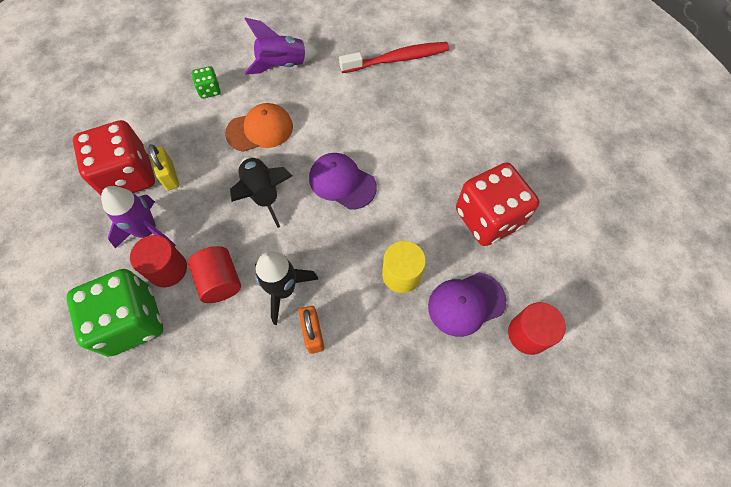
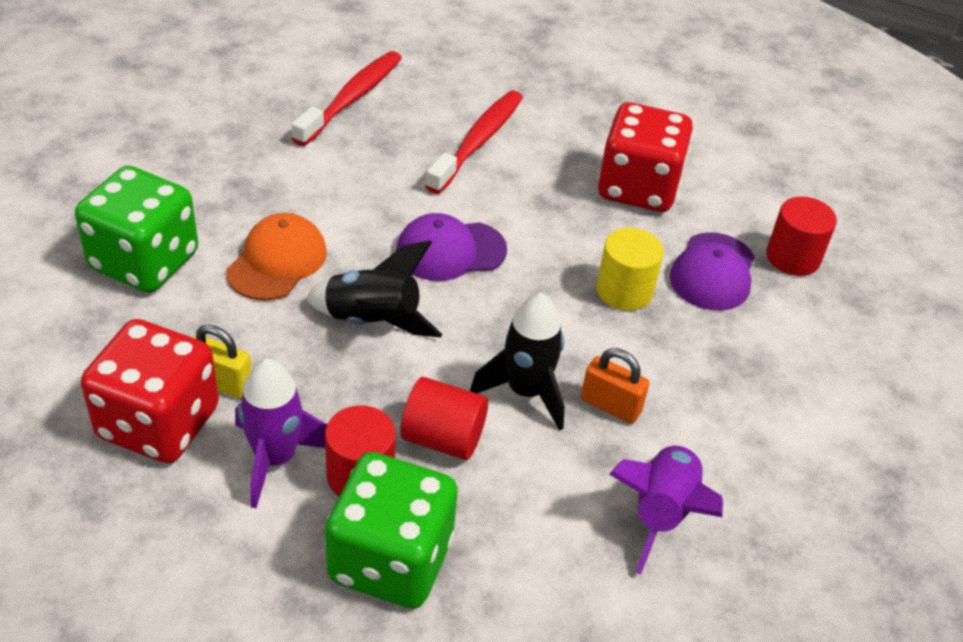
camera: 50 degrees left, 20 degrees down
green dice [192,66,221,99] -> green dice [75,166,198,293], size x2.23
purple rocket [244,18,318,75] -> purple rocket moved to [609,444,723,574]
none -> red toothbrush [425,90,523,194]

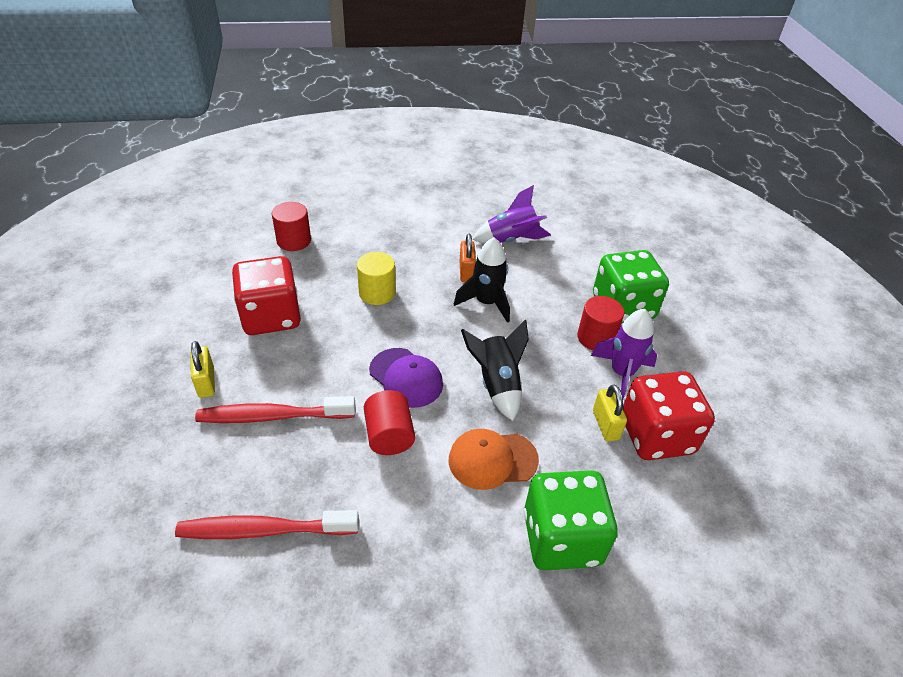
camera: 120 degrees left, 0 degrees up
red cylinder [400,377,488,460] -> red cylinder moved to [364,390,415,455]
purple cap [670,232,755,311] -> none
none -> yellow padlock [191,341,215,398]

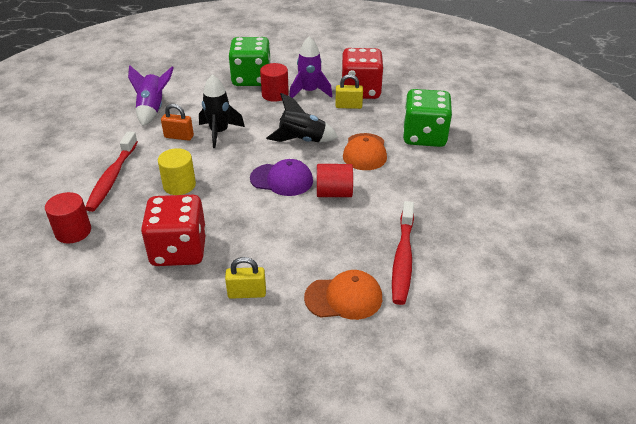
camera: 75 degrees left, 5 degrees down
red toothbrush [195,396,356,423] -> red toothbrush moved to [85,131,138,212]
purple cap [369,348,443,408] -> purple cap turned 45 degrees clockwise [250,159,313,196]
none -> orange cap [304,270,382,320]

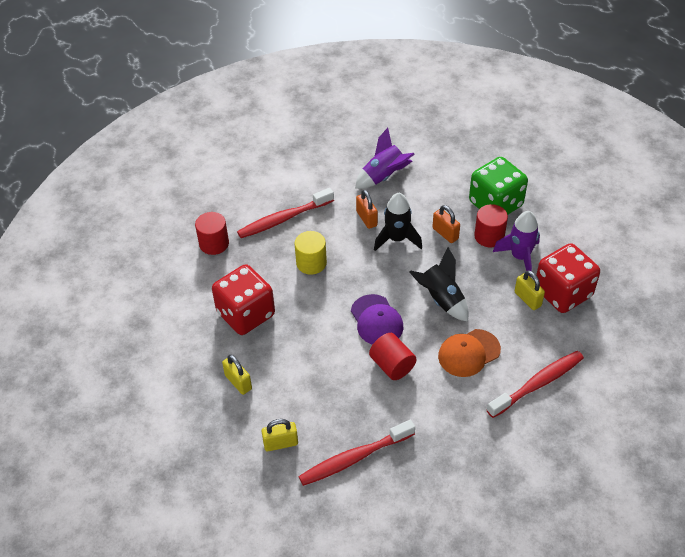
camera: 55 degrees right, 10 degrees up
orange cap [304,270,382,320] -> yellow padlock [261,419,298,451]
green dice [403,89,452,147] -> red toothbrush [487,351,584,418]
none -> orange padlock [432,205,460,243]

